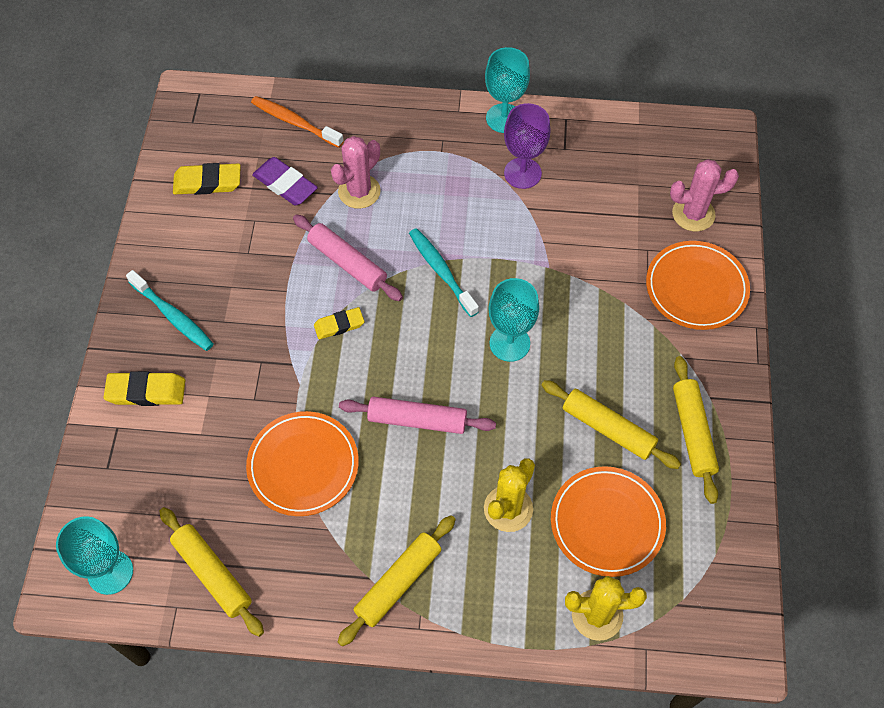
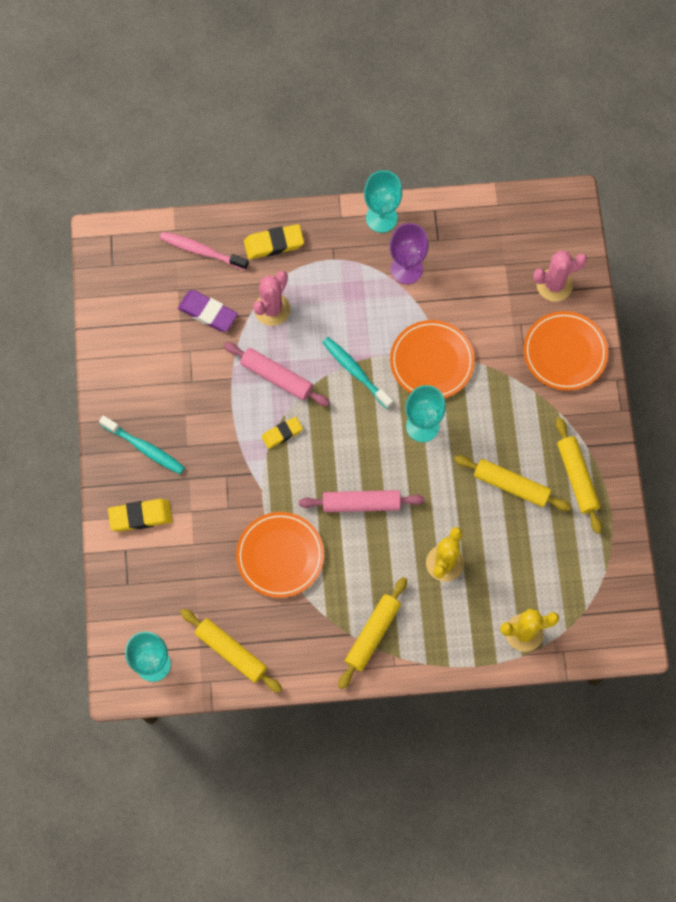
camera: 10 degrees left, 10 degrees up
yellow eraser [173,163,241,195] -> yellow eraser moved to [244,224,304,259]
orange toothbrush [251,96,344,148] -> pink toothbrush [160,232,249,270]
orange plate [551,466,666,577] -> orange plate moved to [390,320,475,398]

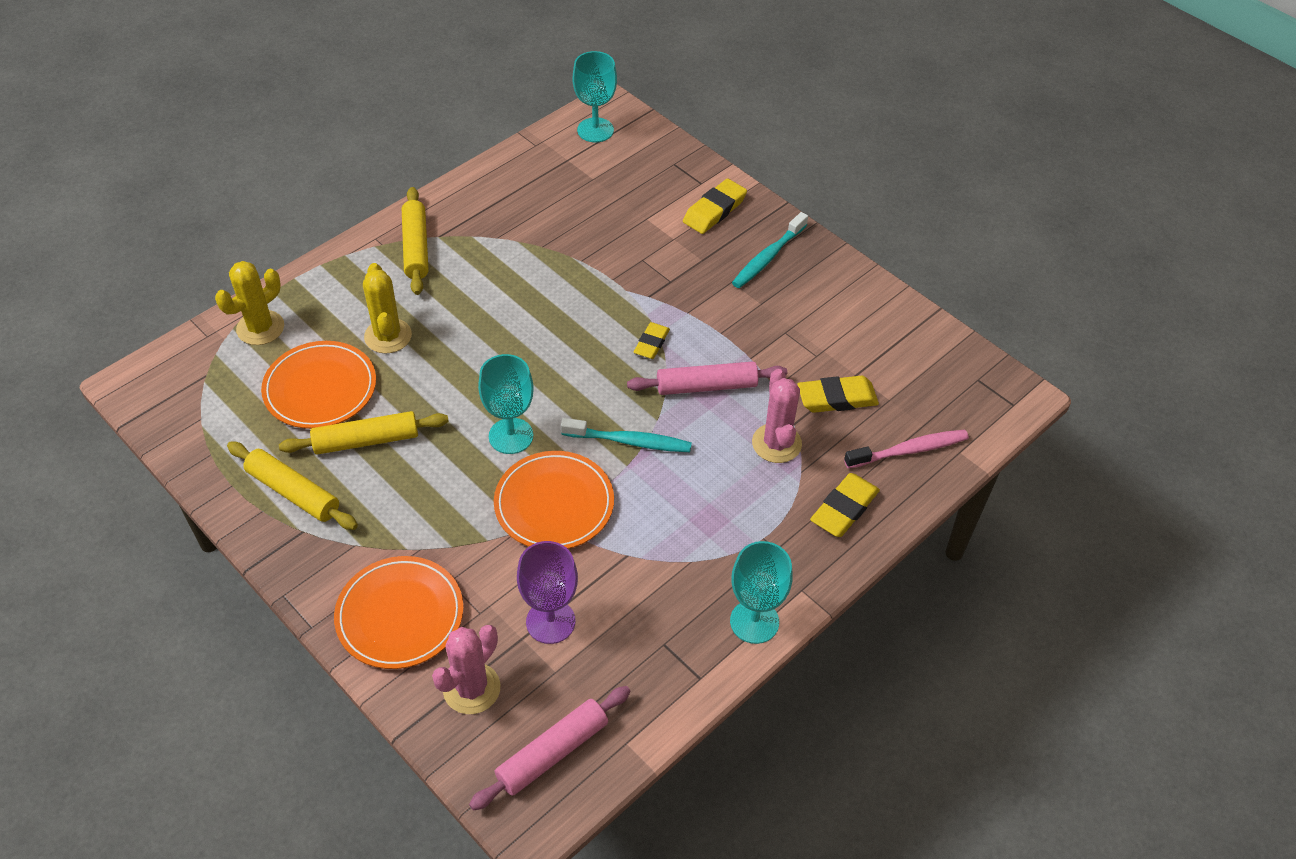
camera: 140 degrees right, 20 degrees down
turquoise toothbrush [99,416,185,474] -> turquoise toothbrush turned 45 degrees counterclockwise [732,212,808,288]
purple eraser [178,290,238,332] -> yellow eraser [797,375,879,413]
yellow rolling pin [180,609,282,693] -> none
orange plate [236,512,324,598] -> orange plate moved to [261,341,376,429]
pink rolling pin [299,490,425,512] -> pink rolling pin moved to [469,686,631,811]
purple goblet [390,223,429,284] -> purple goblet moved to [517,541,578,644]

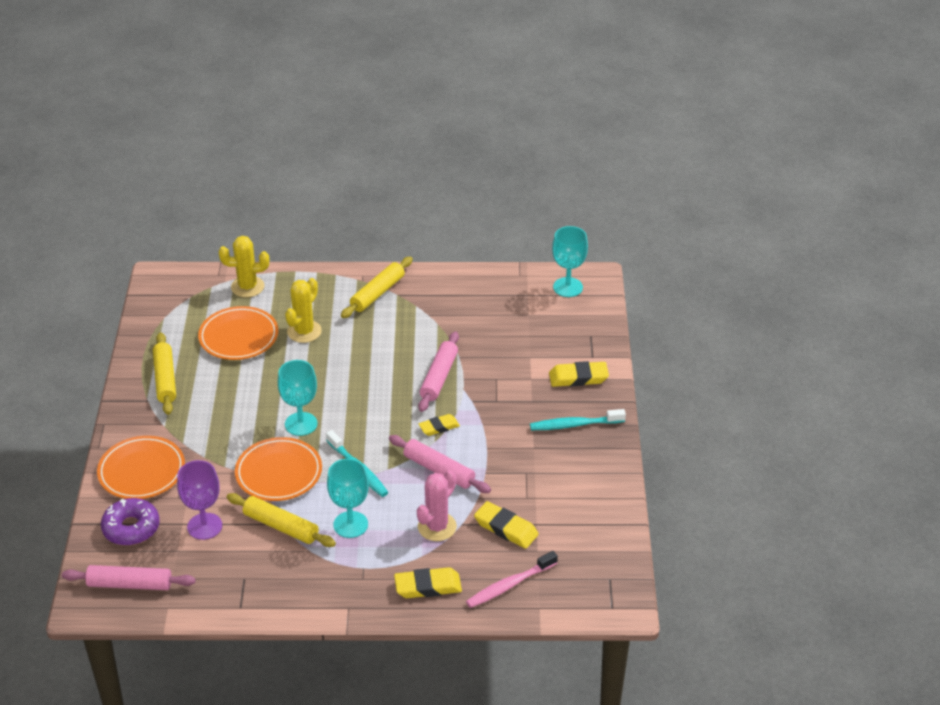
camera: 45 degrees right, 10 degrees down
yellow rolling pin [279,411,449,455] -> yellow rolling pin moved to [227,493,336,547]
pink cactus [432,625,500,714] -> purple donut [101,498,160,546]
turquoise goblet [730,541,793,644] -> turquoise goblet moved to [327,459,369,538]
pink toothbrush [844,430,969,469] -> pink toothbrush turned 120 degrees clockwise [466,551,558,608]
none -> pink rolling pin [418,332,459,412]

